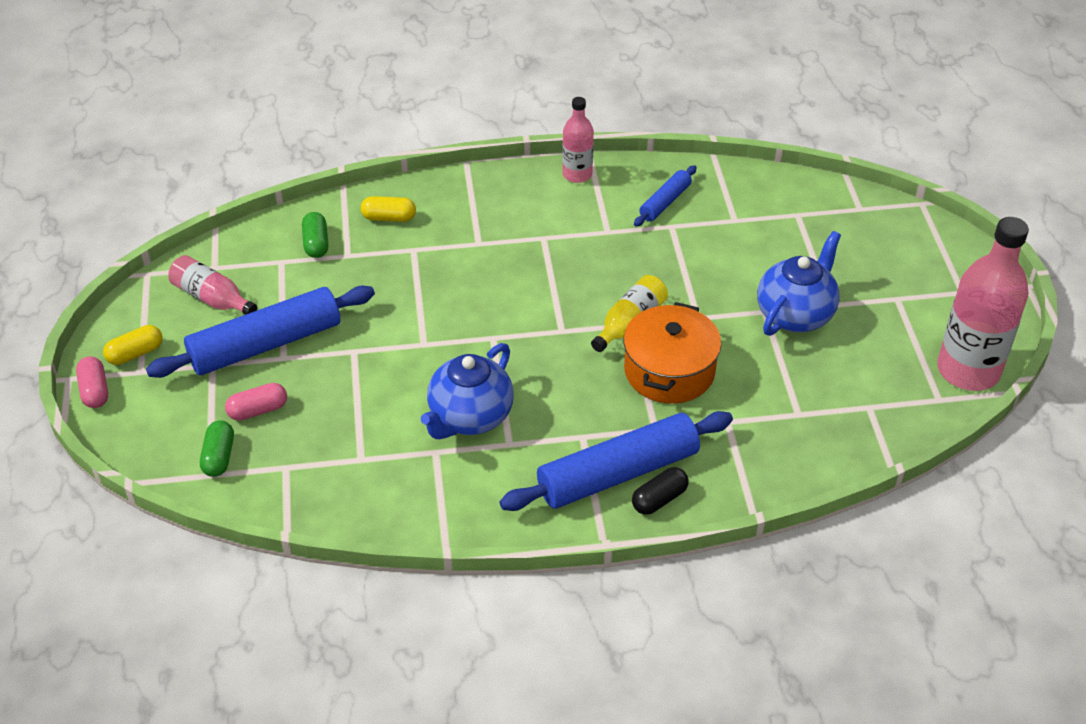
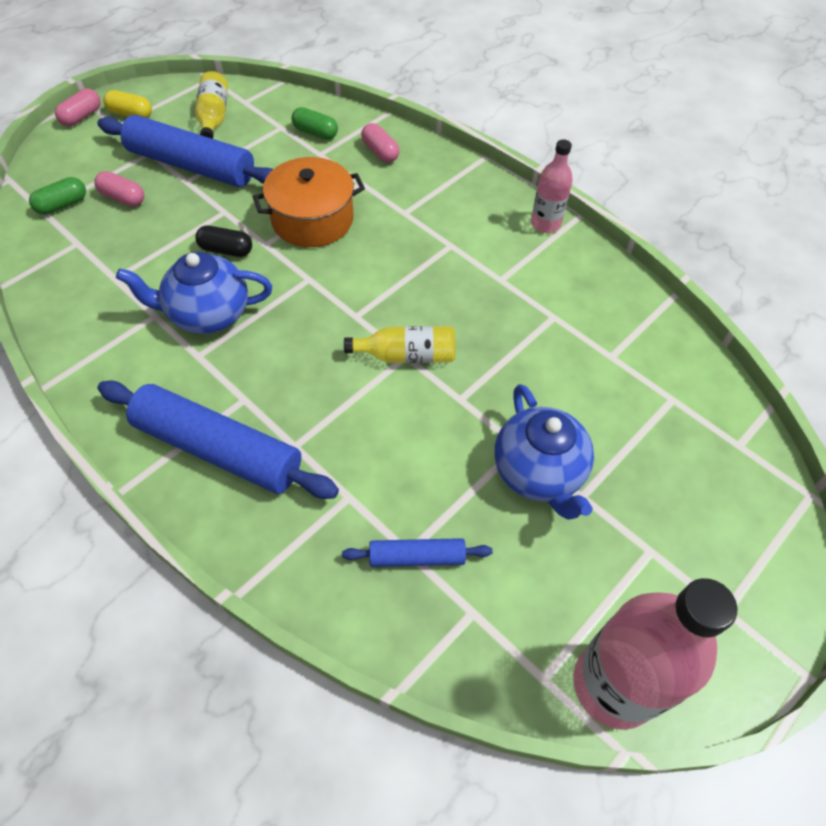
camera: 50 degrees right, 10 degrees up
pink bottle [169,255,257,315] -> yellow bottle [195,71,228,139]
green capsule [302,212,328,258] -> green capsule turned 75 degrees clockwise [291,107,338,140]
yellow capsule [361,196,416,222] -> pink capsule [361,123,400,163]
orange pot [623,302,721,404] -> orange pot moved to [253,157,365,247]
black capsule [632,467,689,515] -> black capsule moved to [195,225,252,257]
blue rolling pin [634,165,697,227] -> blue rolling pin moved to [342,538,493,567]
blue teapot [757,231,841,336] -> blue teapot turned 75 degrees clockwise [494,384,594,520]

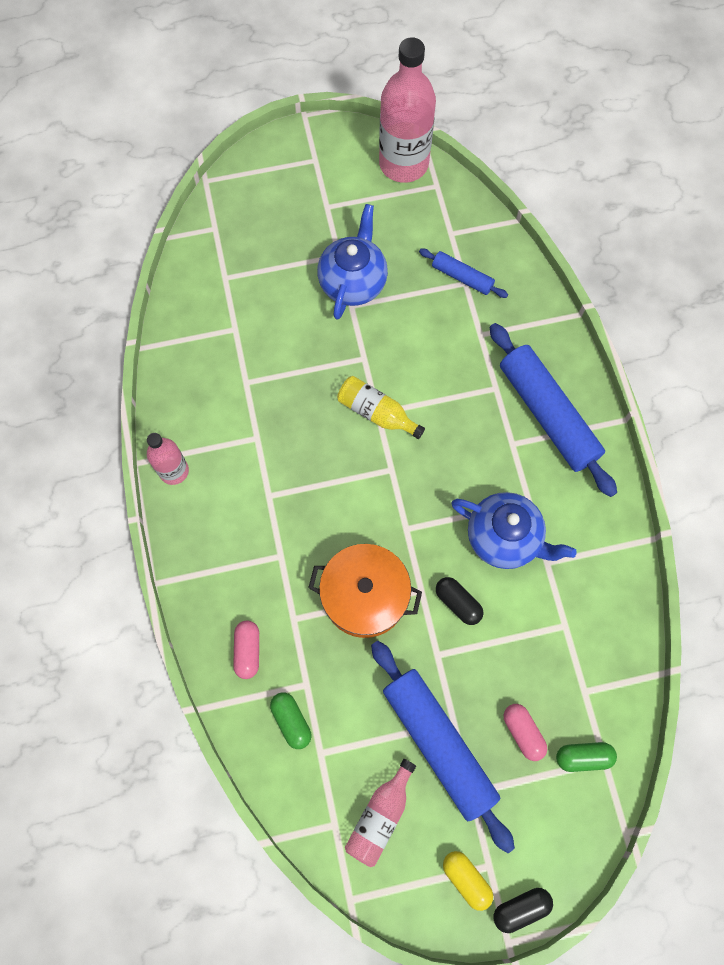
camera: 145 degrees left, 15 degrees up
pink capsule [55,89,100,126] -> black capsule [494,888,553,933]
yellow bottle [195,71,228,139] -> pink bottle [345,759,416,867]

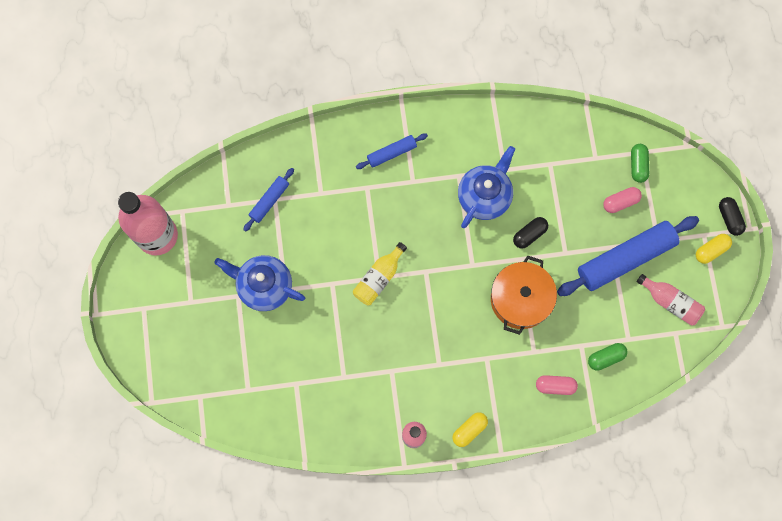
camera: 85 degrees left, 5 degrees up
blue rolling pin [490,323,617,497] -> blue rolling pin [356,133,428,169], size x0.50
none -> yellow capsule [453,412,488,447]

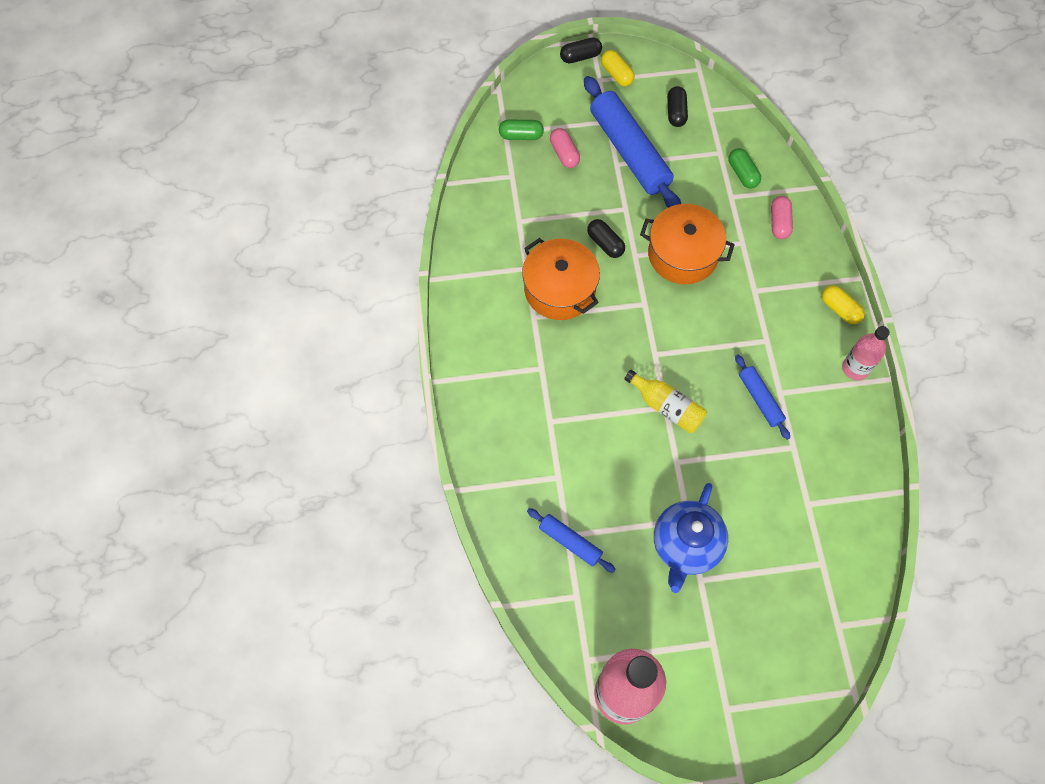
camera: 90 degrees left, 10 degrees down
blue rolling pin [356,133,428,169] -> blue rolling pin moved to [735,355,790,440]
blue teapot [458,146,515,228] -> orange pot [522,238,600,320]
pink bottle [637,274,705,326] -> black capsule [667,86,688,127]

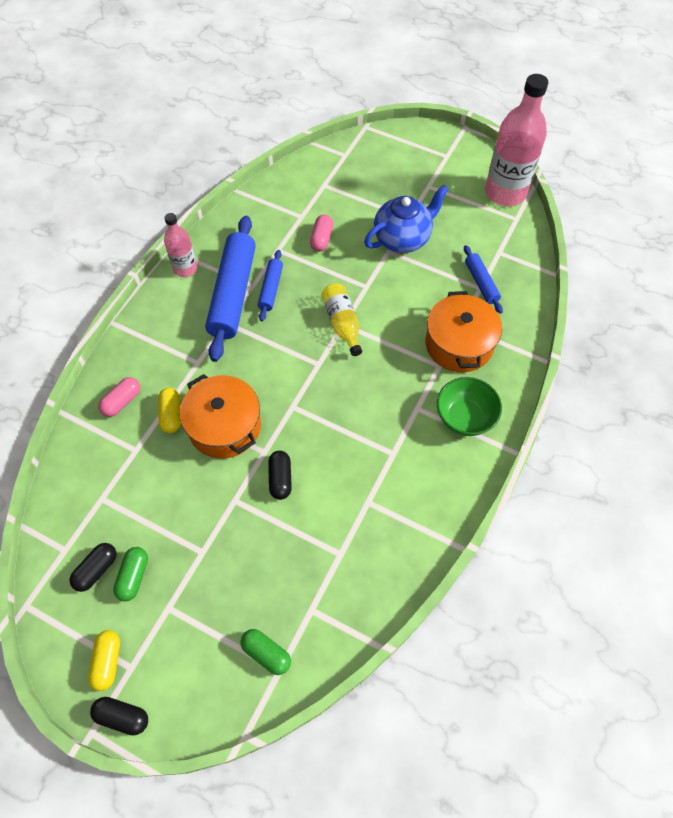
camera: 145 degrees left, 5 degrees down
orange pot [522,238,600,320] -> orange pot moved to [425,291,502,372]
pink capsule [550,128,580,168] -> pink capsule moved to [310,215,333,252]
blue rolling pin [584,76,681,208] -> blue rolling pin moved to [205,215,256,362]
green capsule [729,148,761,188] -> green capsule moved to [113,547,148,602]
yellow capsule [822,285,865,324] -> yellow capsule moved to [158,388,181,433]
none -> green bowl [437,377,502,436]

